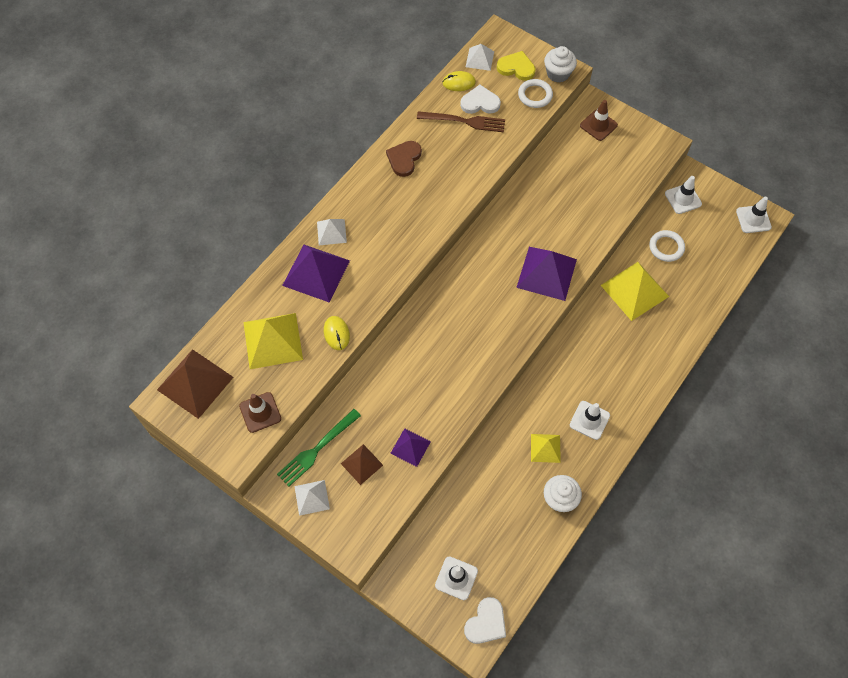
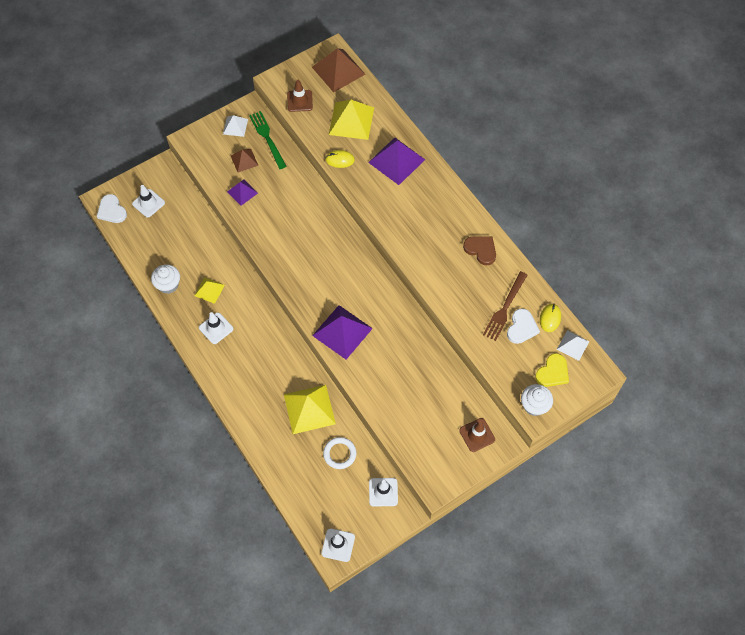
camera: 110 degrees right, 0 degrees up
white pyramid [317,219,347,245] -> none
white ring [518,79,553,108] -> none

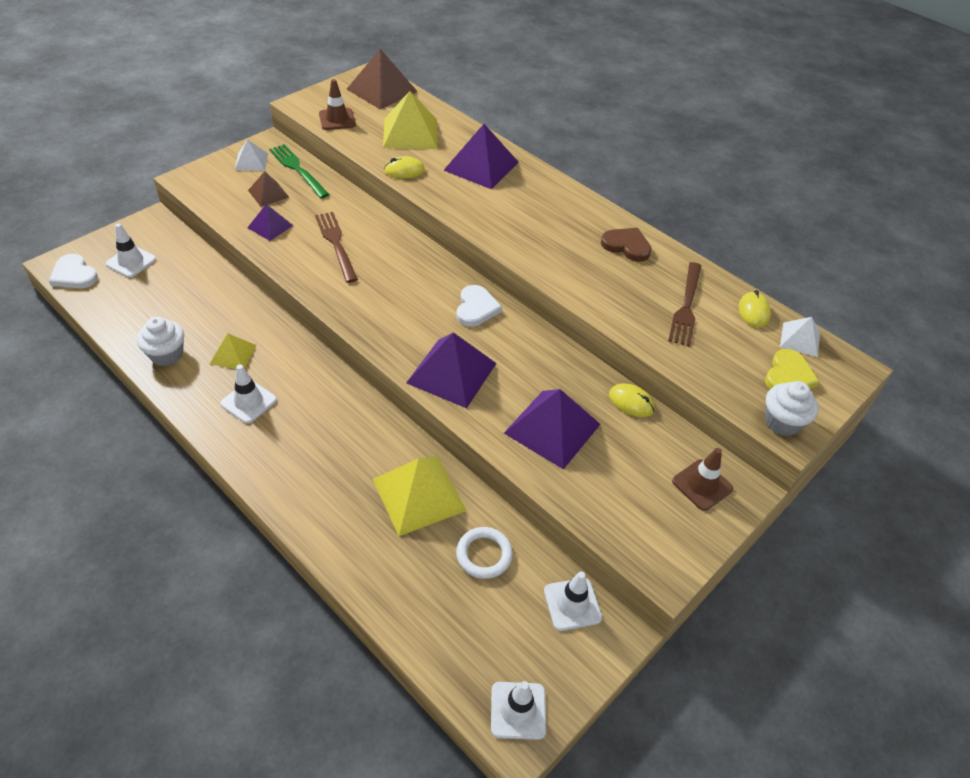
camera: 15 degrees left, 15 degrees down
white heart [507,308,540,344] -> white heart moved to [456,285,502,327]
none -> brown fork [315,212,358,283]
none -> purple pyramid [504,389,600,469]
none -> yellow mouse [609,383,655,417]

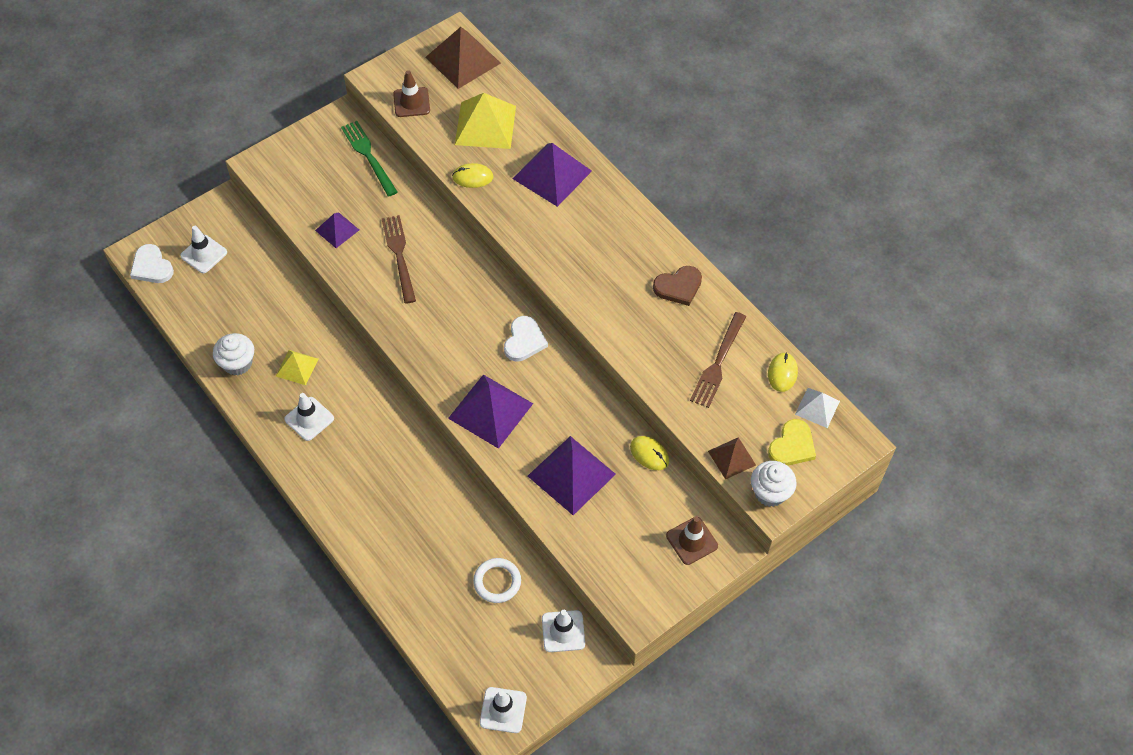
camera: 10 degrees right, 10 degrees up
white pyramid [235,139,268,171] -> none
brown pyramid [248,171,289,207] -> brown pyramid moved to [708,437,756,480]
yellow pyramid [373,456,467,536] -> none
brown heart [601,228,652,262] -> brown heart turned 120 degrees clockwise [653,266,702,306]

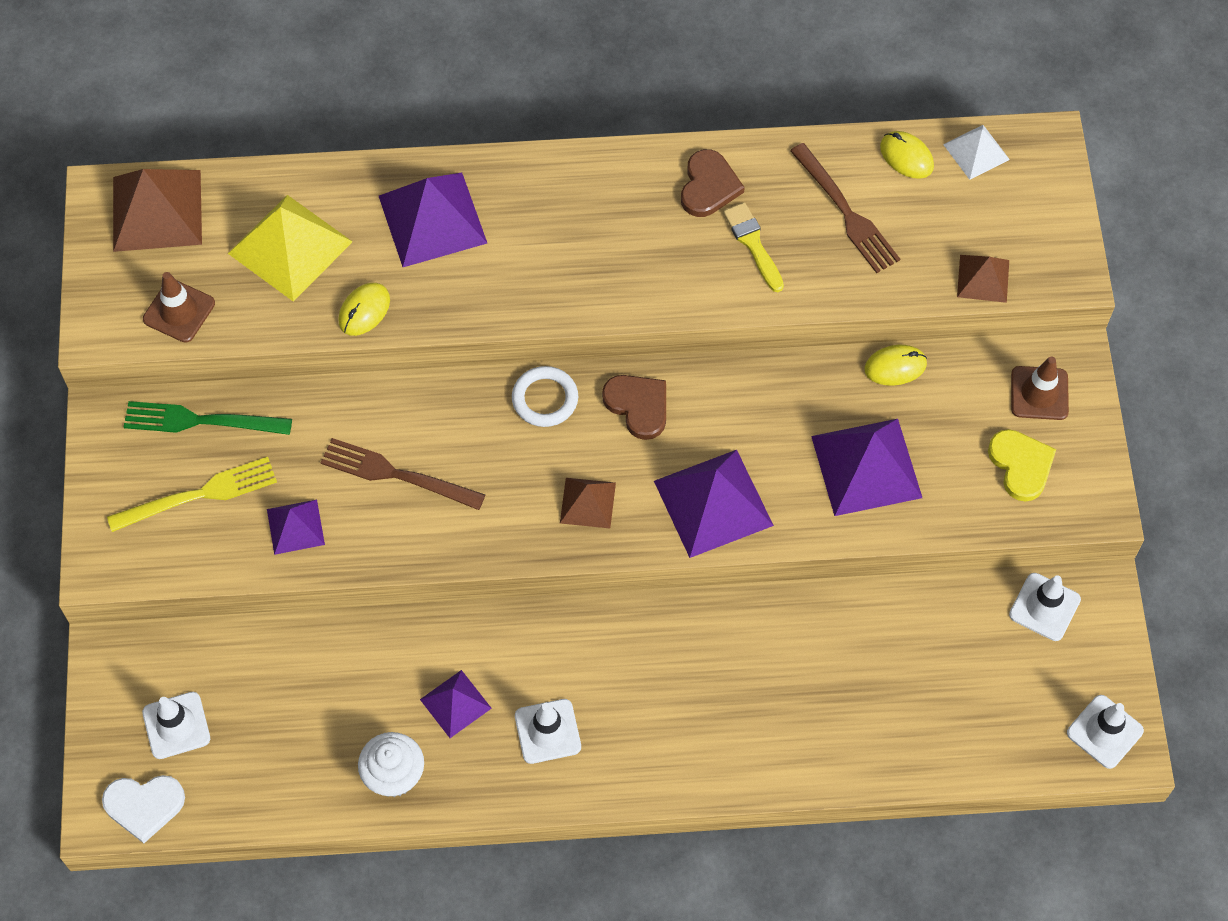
camera: 55 degrees left, 5 degrees up
yellow pyramid [276,350,318,385] -> purple pyramid [420,670,492,738]
white ring [473,558,521,603] -> white ring moved to [512,366,578,427]
white heart [504,316,548,362] -> brown heart [602,375,666,440]
white cupcake [751,461,797,507] -> none
yellow heart [768,419,816,466] -> yellow heart moved to [988,429,1056,502]
none -> yellow fork [107,457,277,532]
none -> brown pyramid [560,478,616,528]
none -> yellow brush [723,202,784,292]

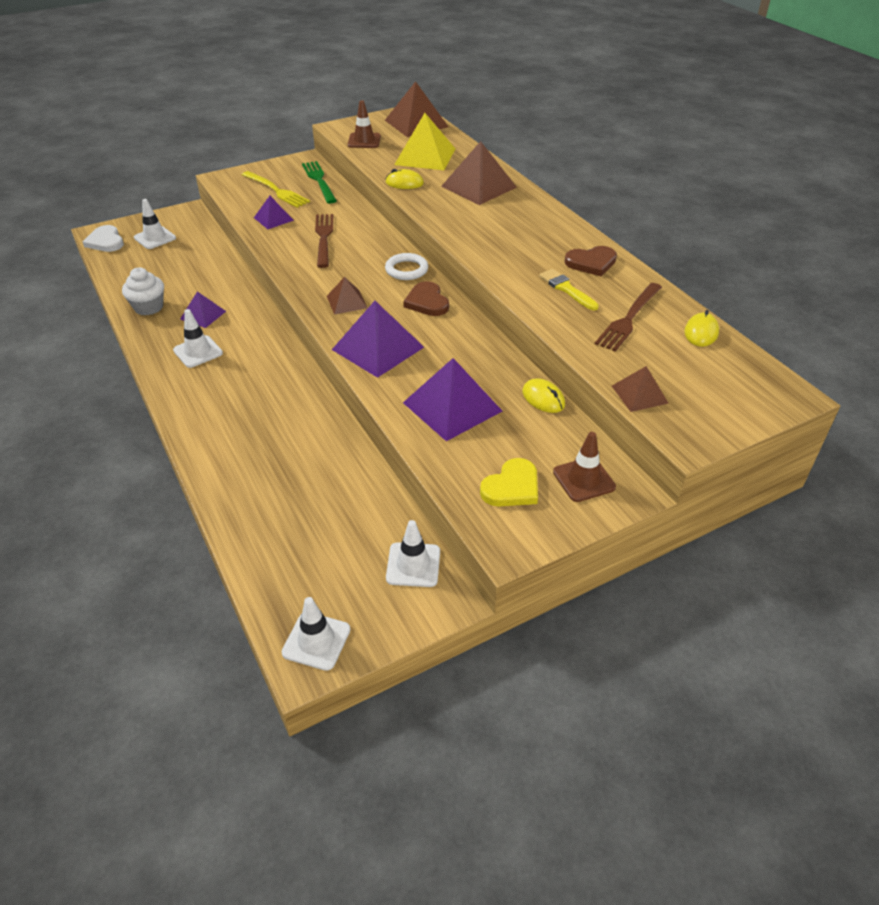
camera: 65 degrees right, 20 degrees down
purple pyramid [379,172,487,267] -> brown pyramid [441,141,517,205]
brown heart [602,375,666,440] -> brown heart turned 135 degrees clockwise [403,281,449,316]
yellow brush [723,202,784,292] -> yellow brush turned 75 degrees counterclockwise [539,269,599,310]
white pyramid [943,125,1010,180] -> none

